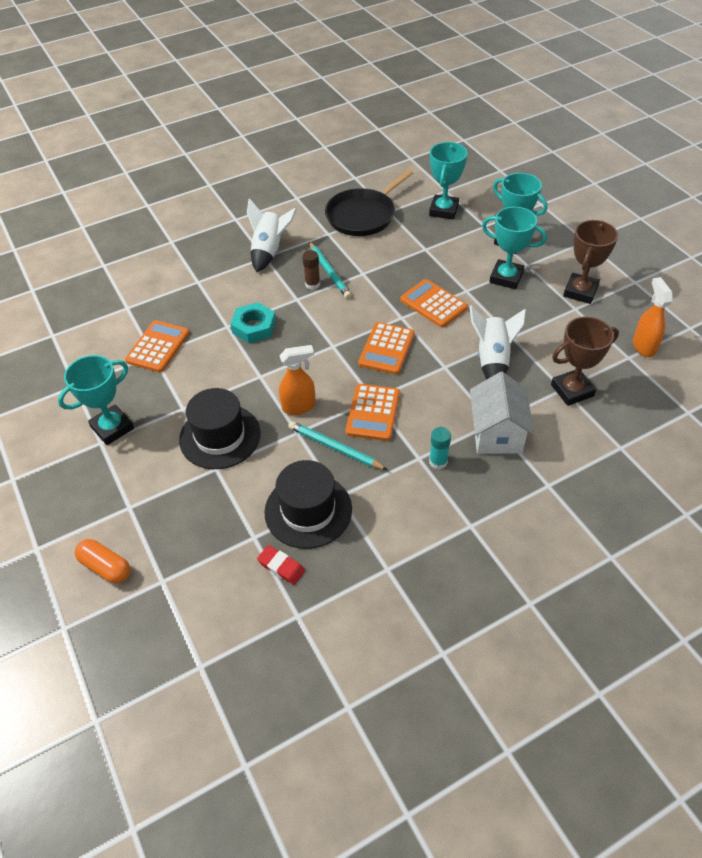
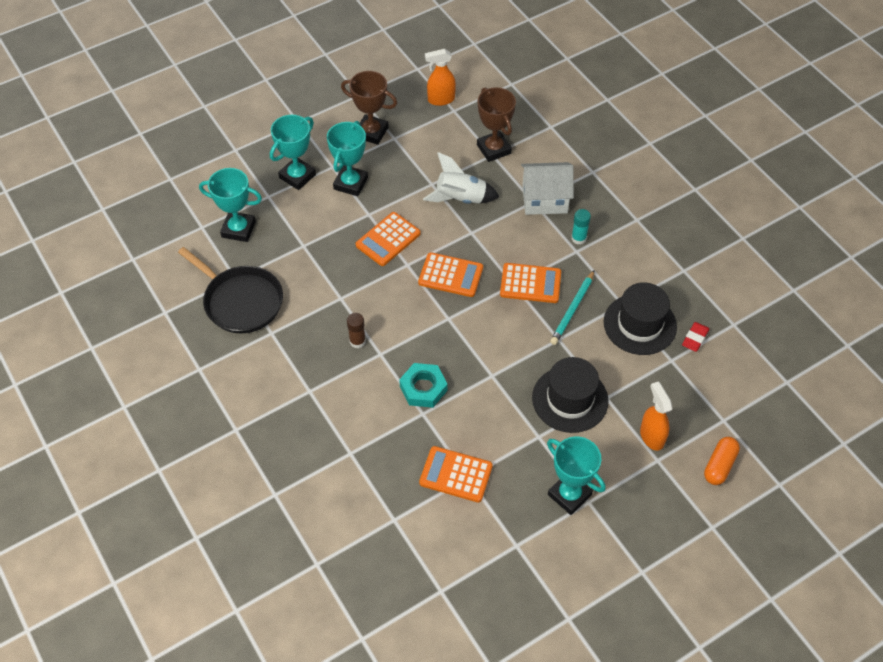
camera: 95 degrees left, 5 degrees up
white rocket [247,198,297,272] -> none
orange spray bottle [279,345,316,415] -> orange spray bottle moved to [640,381,673,451]
turquoise pencil [309,242,351,299] -> none

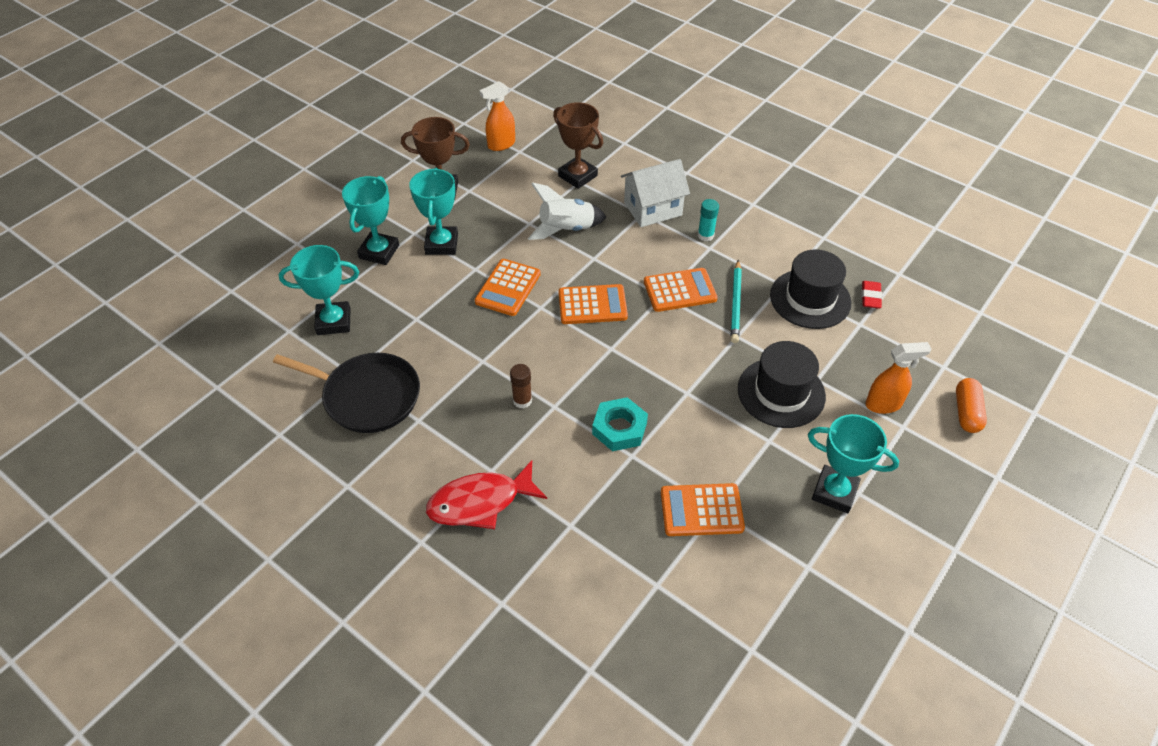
camera: 20 degrees left, 5 degrees down
orange spray bottle [640,381,673,451] -> orange spray bottle turned 120 degrees clockwise [865,342,931,414]
none -> red fish [426,460,547,529]

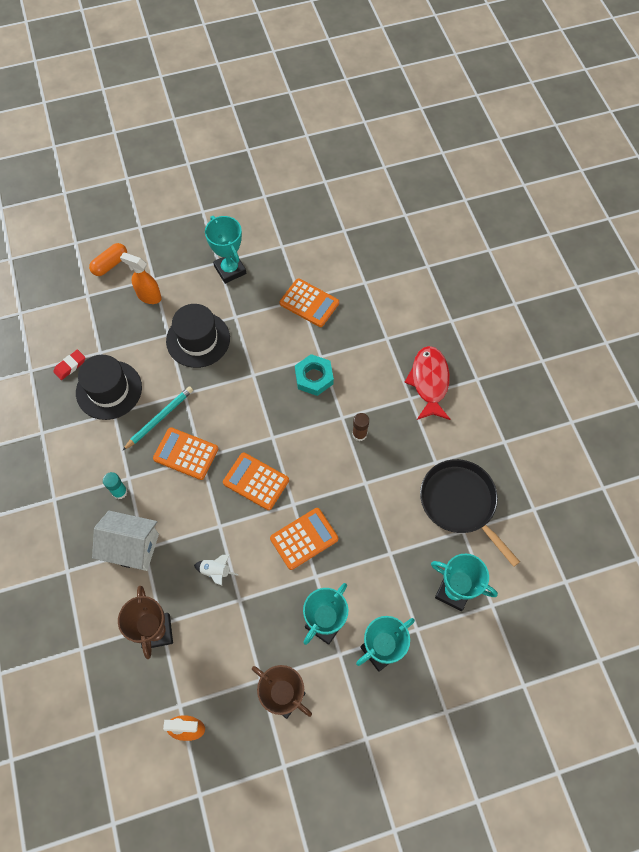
camera: 145 degrees left, 15 degrees up
red fish [426,460,547,529] -> red fish turned 105 degrees counterclockwise [404,346,451,420]
white rocket [528,182,606,240] -> white rocket [194,555,238,585], size x0.56

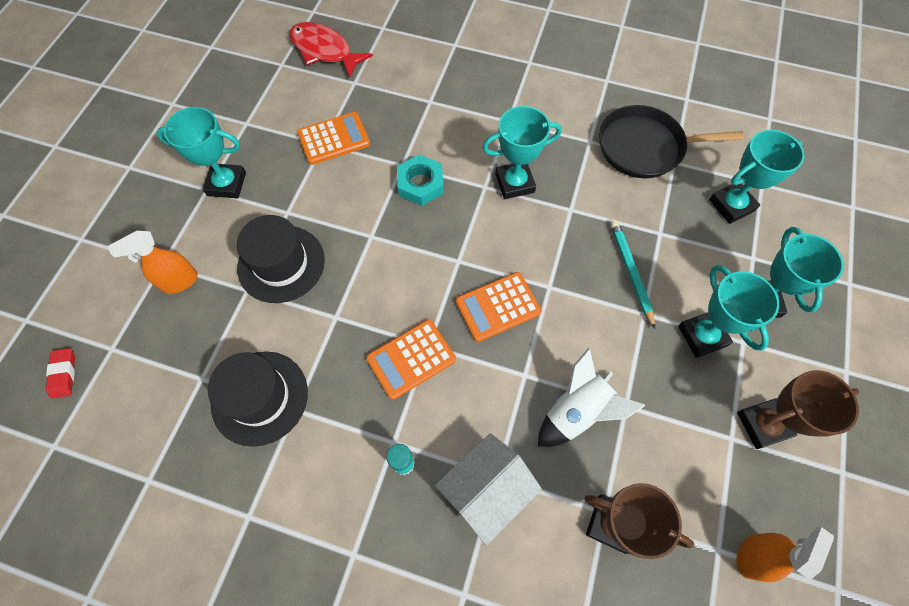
camera: 55 degrees left, 0 degrees up
red eraser [53,350,85,380] -> red eraser moved to [46,348,75,399]
orange capsule [89,243,127,276] -> none
turquoise pencil [122,386,193,451] -> turquoise pencil moved to [610,220,655,329]
white rocket [194,555,238,585] -> white rocket [538,348,646,447], size x1.78
orange calculator [270,508,338,570] -> none
brown glue stick [352,413,369,441] -> turquoise trophy [482,106,562,199]
red fish [404,346,451,420] -> red fish moved to [290,22,373,78]

